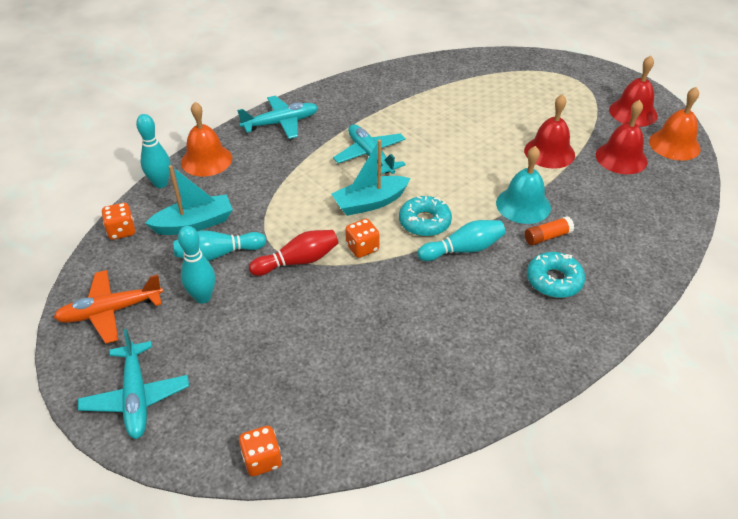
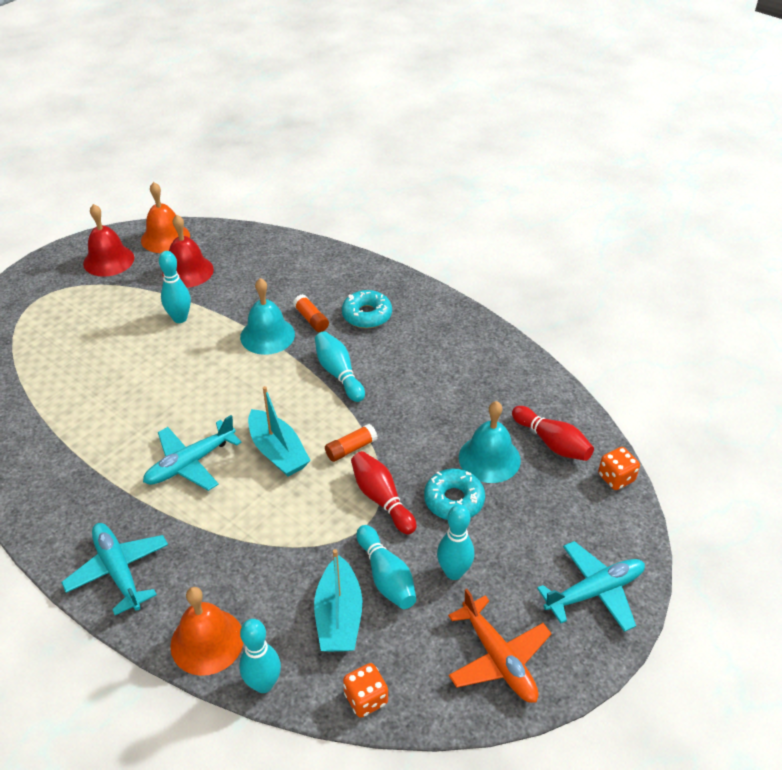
camera: 100 degrees left, 0 degrees up
turquoise boat [145,165,233,235] -> turquoise boat turned 150 degrees counterclockwise [314,549,363,652]
orange dice [345,219,380,258] -> orange glue stick [325,424,378,462]
turquoise donut [399,196,452,237] -> turquoise donut moved to [424,469,485,520]
red bell [524,94,575,169] -> turquoise bowling pin [159,251,191,323]
none -> turquoise bell [459,401,521,483]
none -> red bowling pin [512,406,594,461]

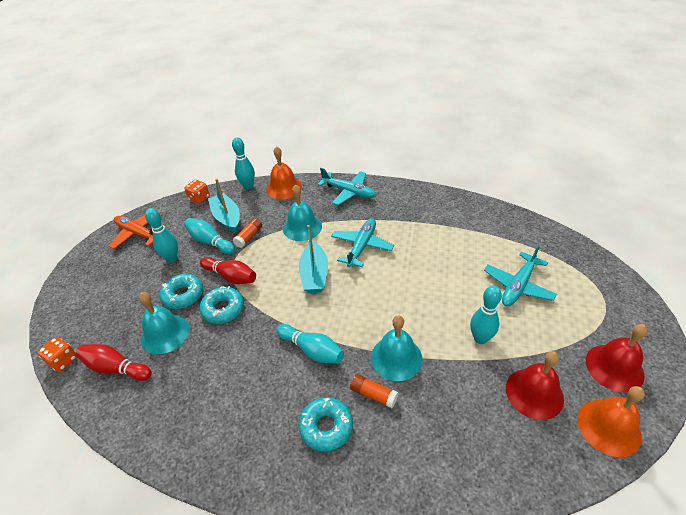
camera: 155 degrees right, 0 degrees up
turquoise boat [248,386,311,477] -> turquoise boat turned 120 degrees counterclockwise [299,225,328,293]
orange glue stick [325,424,378,462] -> orange glue stick moved to [233,218,262,248]
turquoise plane [537,541,645,632] -> turquoise plane moved to [484,245,557,306]
none -> turquoise donut [200,286,244,324]
none -> turquoise bell [283,185,322,241]

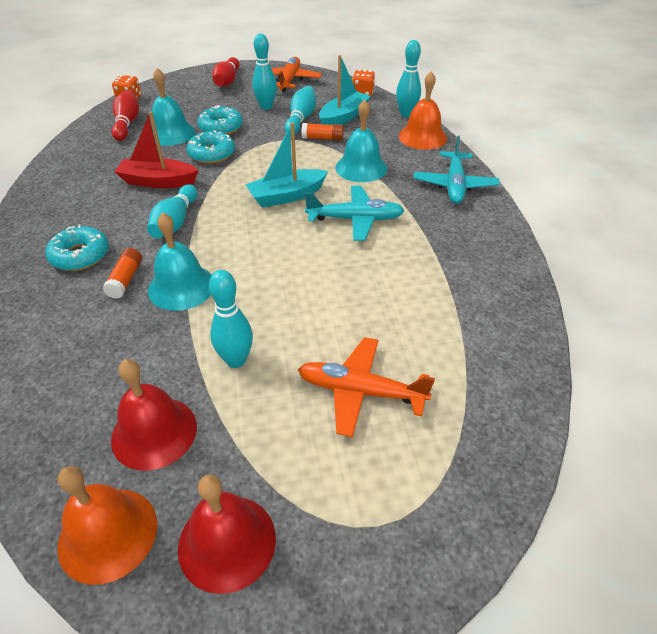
camera: 65 degrees right, 0 degrees up
red bowling pin [200,257,256,284] -> red bowling pin moved to [212,57,240,87]
turquoise plane [484,245,557,306] -> orange plane [298,337,435,437]
none -> red boat [114,111,199,188]

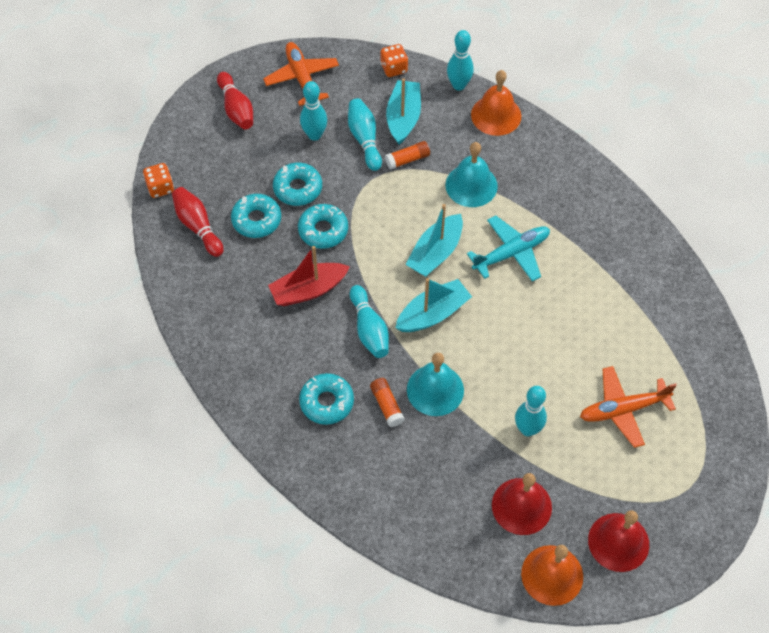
camera: 30 degrees left, 15 degrees up
turquoise bell [151,68,195,146] -> turquoise donut [231,194,281,238]
turquoise plane [414,136,500,204] -> none
none -> turquoise boat [395,278,472,332]

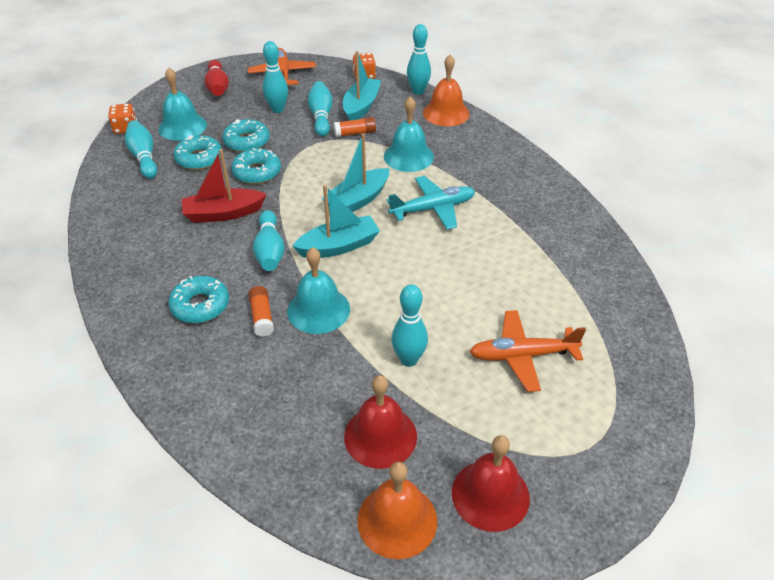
camera: 10 degrees right, 15 degrees down
red bowling pin [172,187,224,257] -> turquoise bowling pin [125,120,157,179]
none -> turquoise bell [158,68,207,141]

